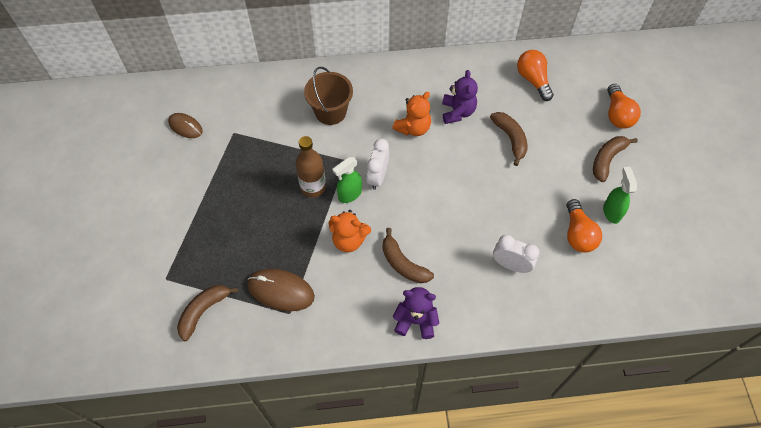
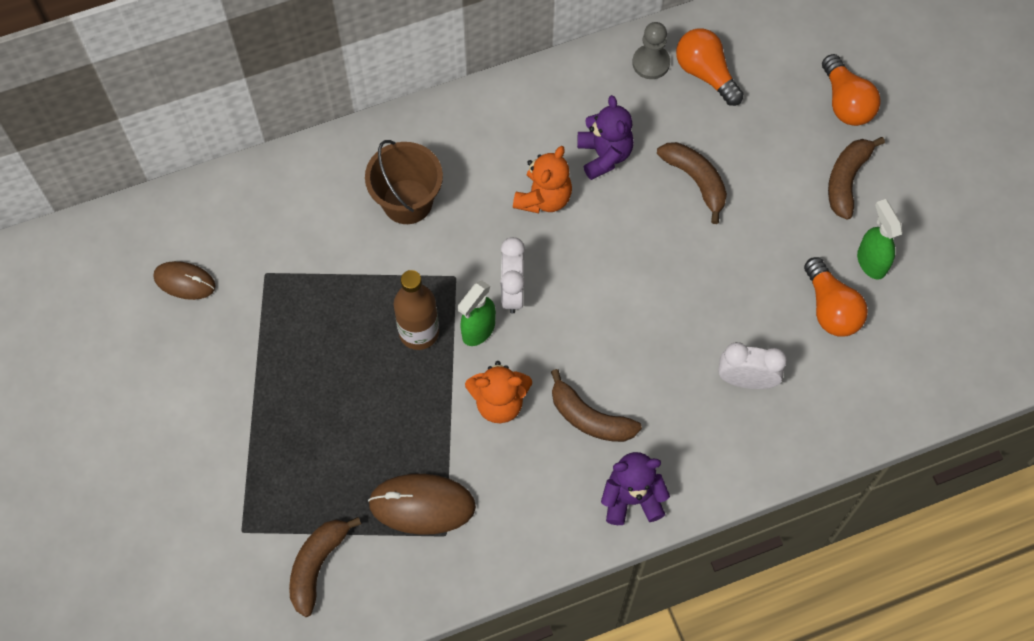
camera: 15 degrees left, 5 degrees up
none -> grey pawn [632,22,670,79]

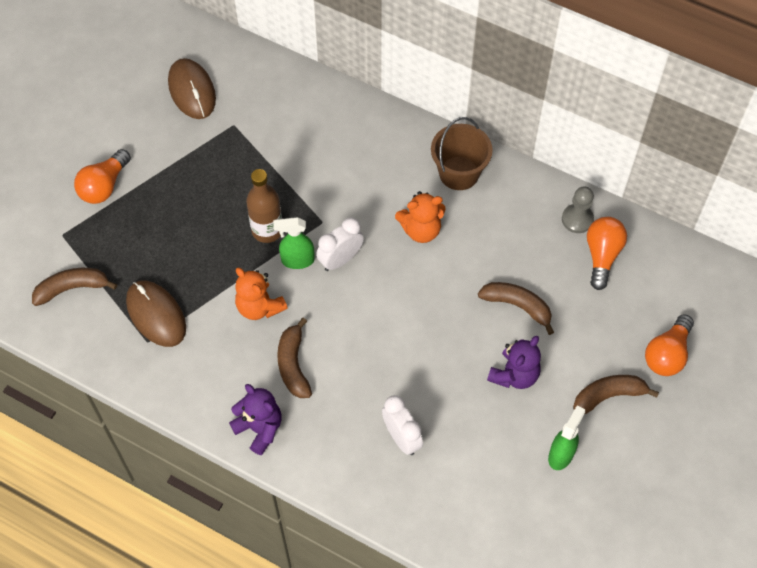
camera: 50 degrees right, 5 degrees down
brown mouse [153,261,216,300] -> brown mouse [168,58,216,119], size x1.55
brown bucket [365,140,443,224] -> brown bucket moved to [431,117,493,190]
purple teddy bear [577,95,634,180] -> purple teddy bear moved to [487,336,541,389]
brown banana [657,142,727,224] -> brown banana turned 75 degrees counterclockwise [478,282,554,335]
orange light bulb [804,257,868,337] -> orange light bulb moved to [74,149,131,204]

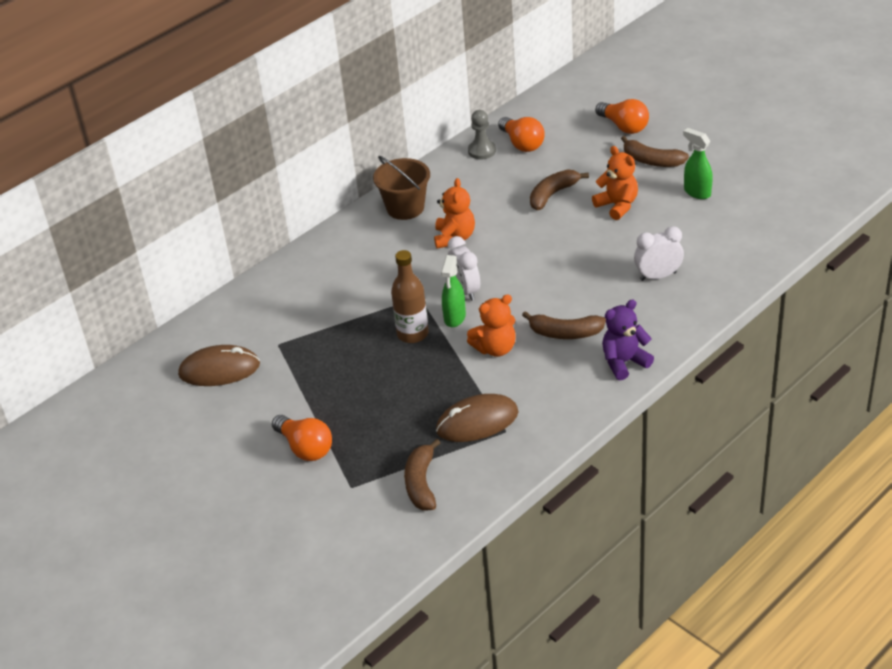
camera: 70 degrees left, 20 degrees down
purple teddy bear [487,336,541,389] -> orange teddy bear [592,146,638,220]
brown banana [573,375,659,414] -> brown banana turned 60 degrees counterclockwise [621,136,689,167]
orange light bulb [587,217,627,290] -> orange light bulb turned 150 degrees counterclockwise [498,117,545,152]

